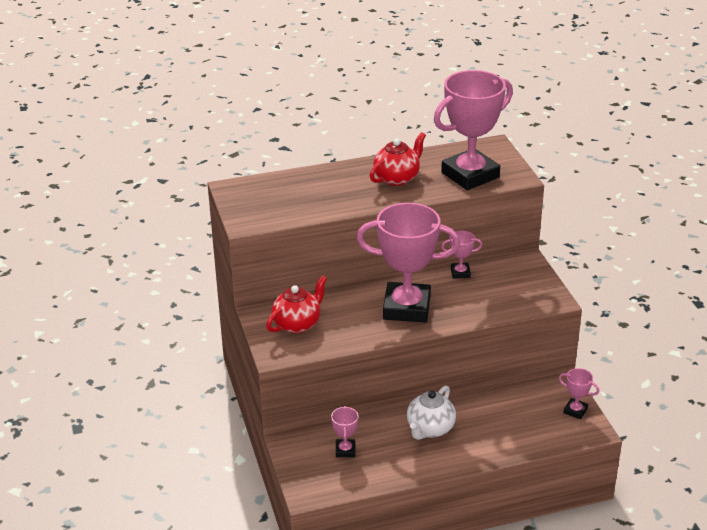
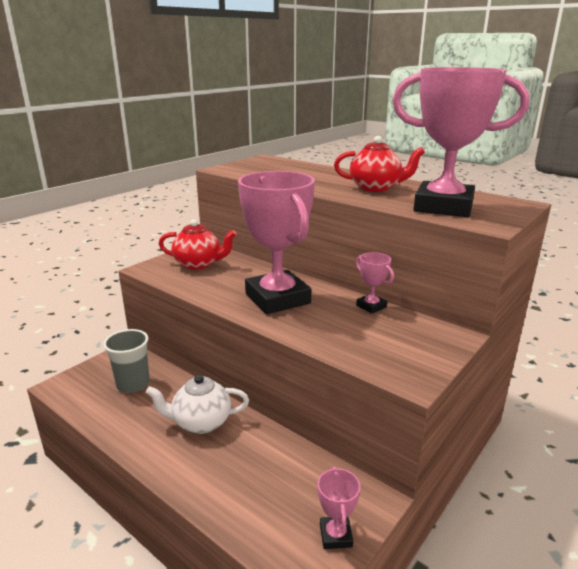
camera: 55 degrees right, 10 degrees down
pink trophy [331,406,359,457] -> grey cup [103,329,150,393]

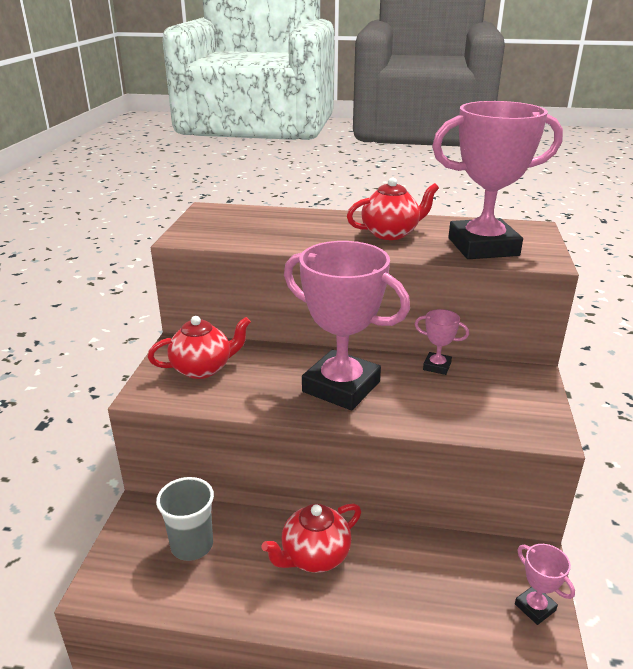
camera: 30 degrees left, 5 degrees up
white teapot [146,374,249,434] -> red teapot [261,503,361,573]

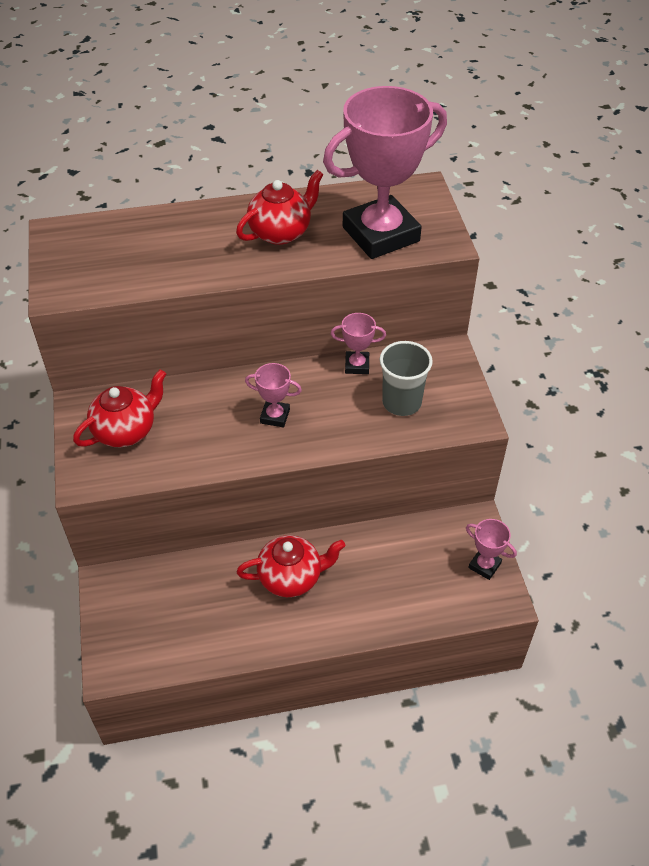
camera: 20 degrees left, 20 degrees up
grey cup [156,477,214,561] -> grey cup moved to [380,341,433,416]
red teapot [261,503,361,573] -> red teapot turned 135 degrees counterclockwise [237,535,346,597]
pink trophy [284,241,410,410] -> pink trophy [245,363,302,427], size x0.42

